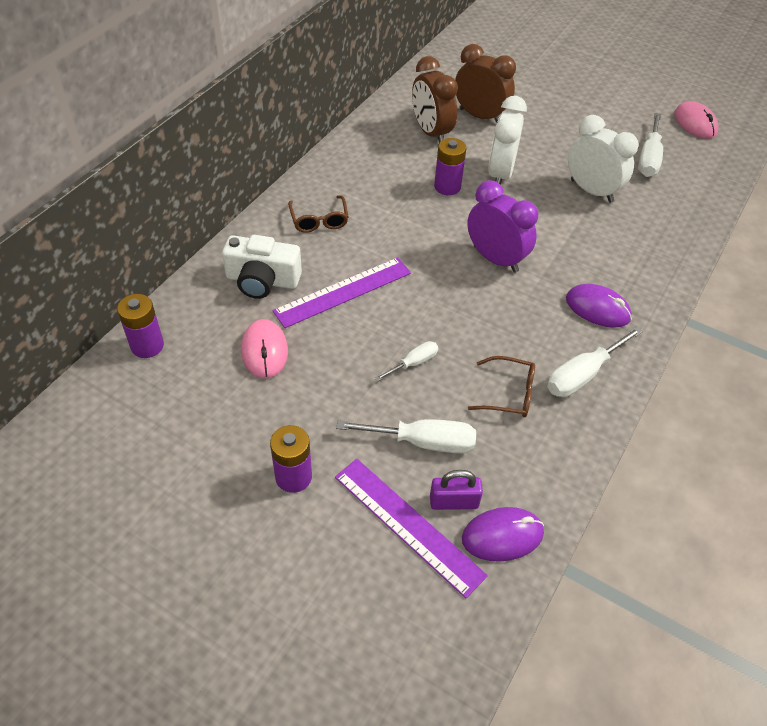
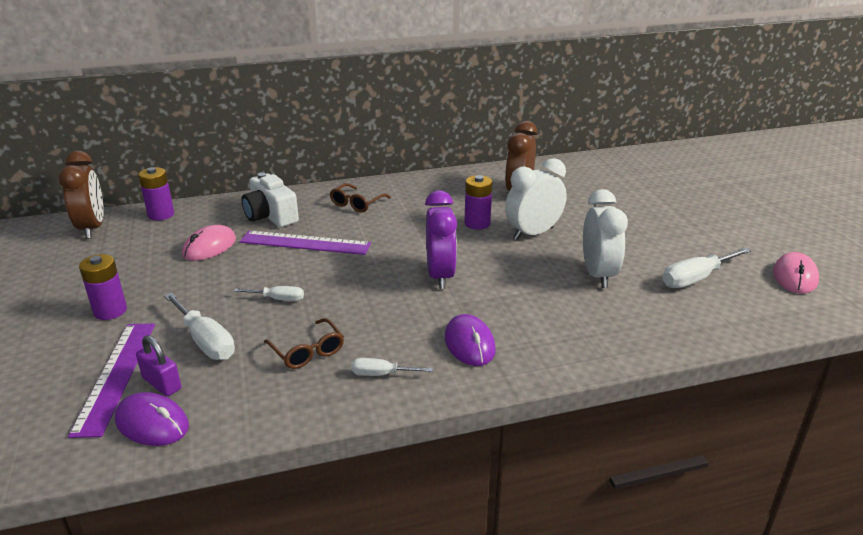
camera: 45 degrees right, 20 degrees down
brown clock [455,44,516,123] -> brown clock moved to [58,151,104,239]
white screwdriver [547,326,643,397] -> white screwdriver [351,358,433,376], size x0.58

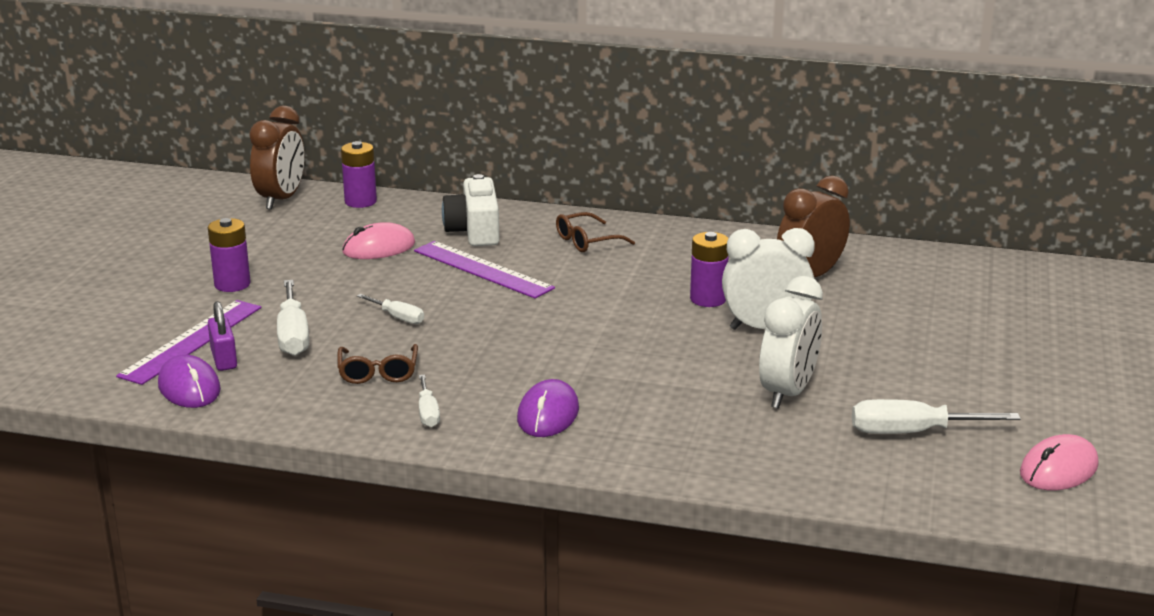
camera: 30 degrees right, 5 degrees down
white screwdriver [351,358,433,376] -> white screwdriver turned 135 degrees counterclockwise [419,375,440,427]
purple clock [425,190,457,289] -> none

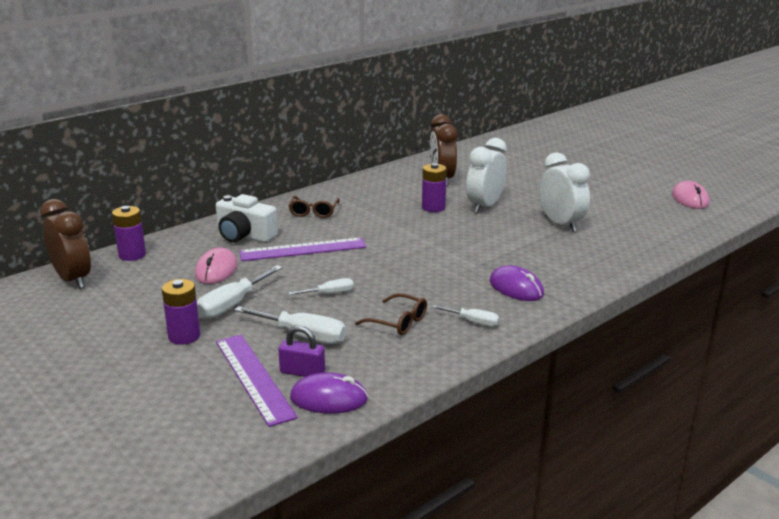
camera: 55 degrees left, 0 degrees up
white screwdriver [852,399,1021,434] -> white screwdriver moved to [197,265,283,319]

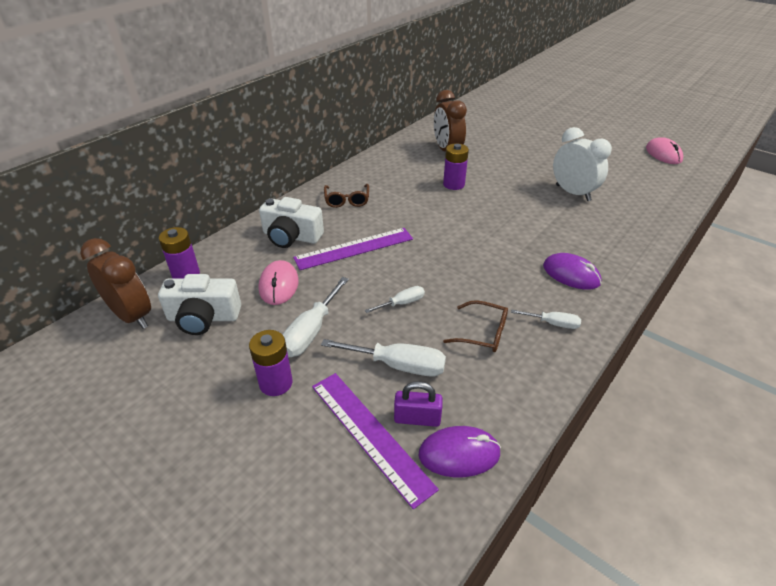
camera: 10 degrees left, 15 degrees up
white clock [466,138,507,213] -> none
none -> white camera [158,274,241,335]

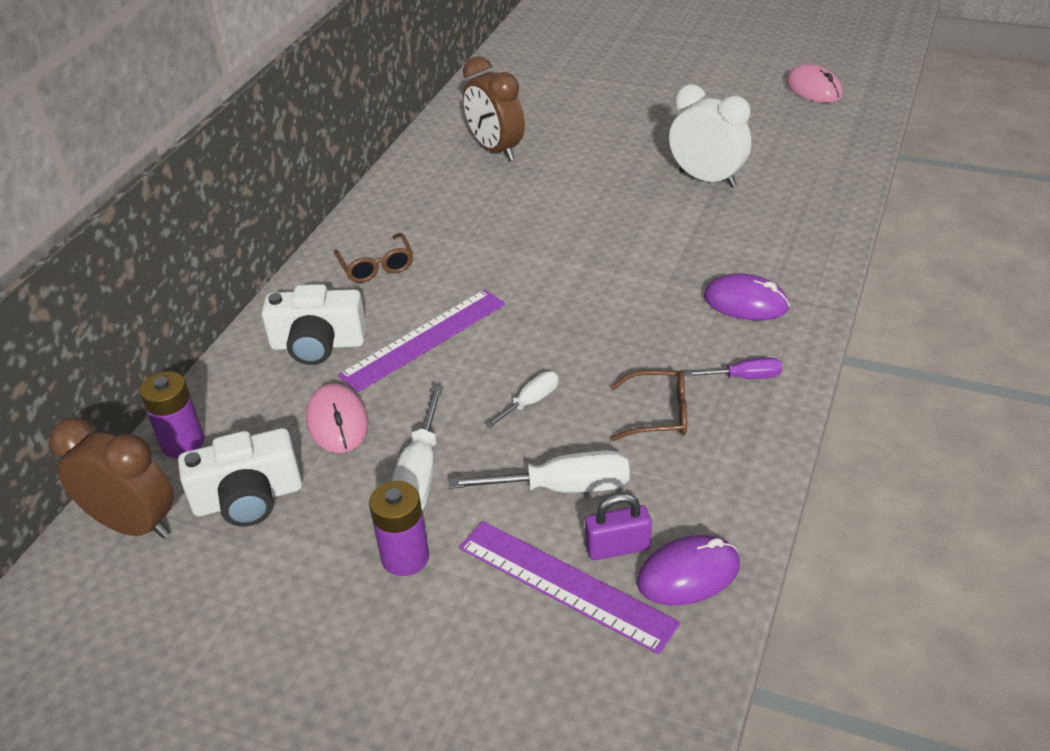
camera: 15 degrees left, 0 degrees up
purple battery [443,143,469,190] -> none
white screwdriver [511,309,581,329] -> purple screwdriver [686,357,782,379]

